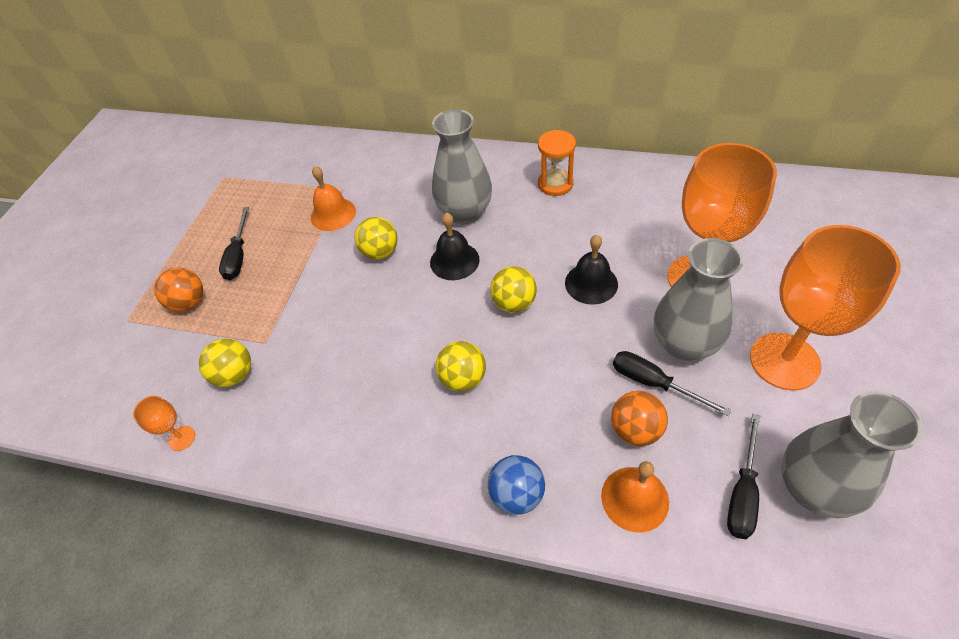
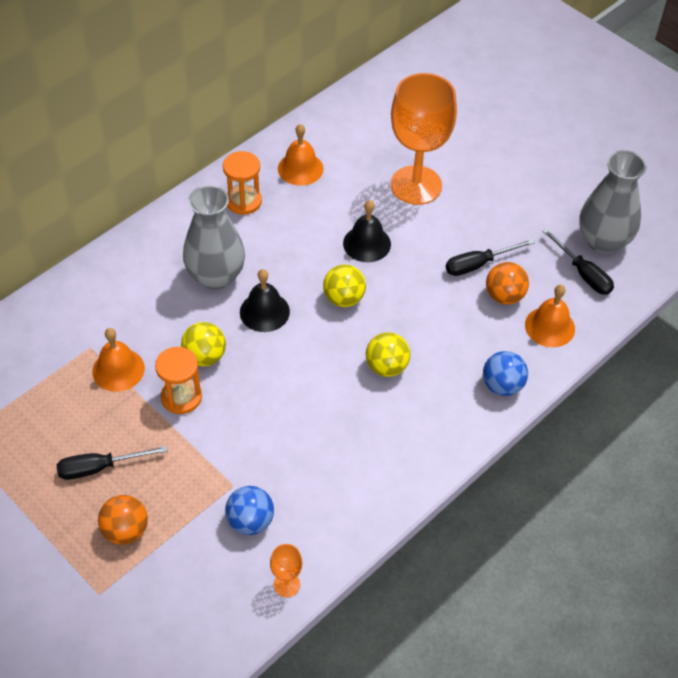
camera: 65 degrees left, 0 degrees up
yellow ball [199,339,251,387] -> blue ball [225,486,274,535]
black screwdriver [219,207,249,280] -> black screwdriver turned 135 degrees clockwise [57,446,168,480]
grey vase [654,238,743,361] -> none
orange goblet [750,225,901,391] -> none
none -> orange hourglass [155,347,202,414]
none -> orange bell [278,124,323,186]

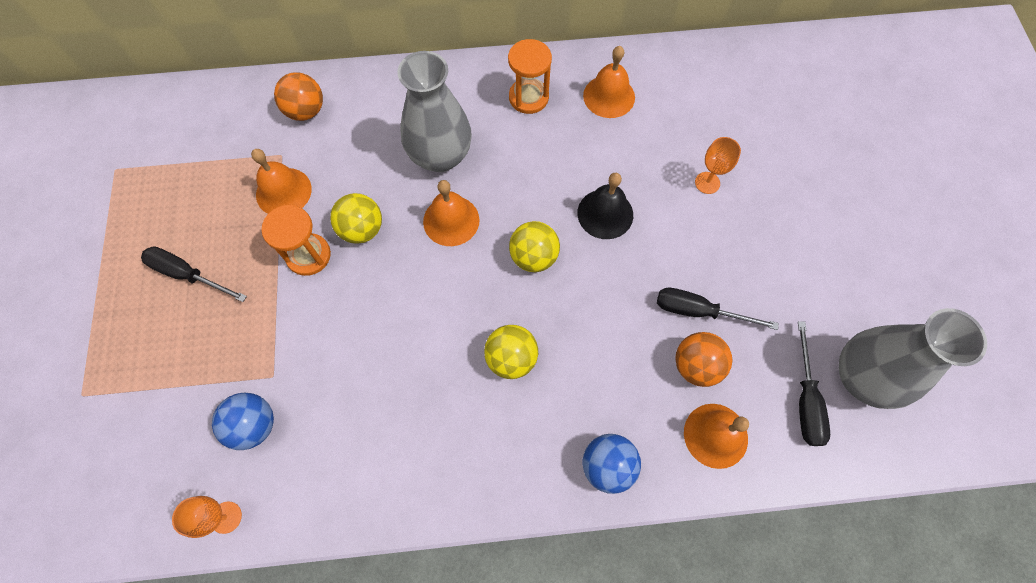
camera: 40 degrees right, 15 degrees up
orange ball [98,495,148,545] -> orange ball moved to [274,72,323,121]
black bell [240,269,290,332] -> orange bell [423,180,480,246]
orange goblet [391,73,457,205] -> orange goblet [695,137,741,194], size x0.41

